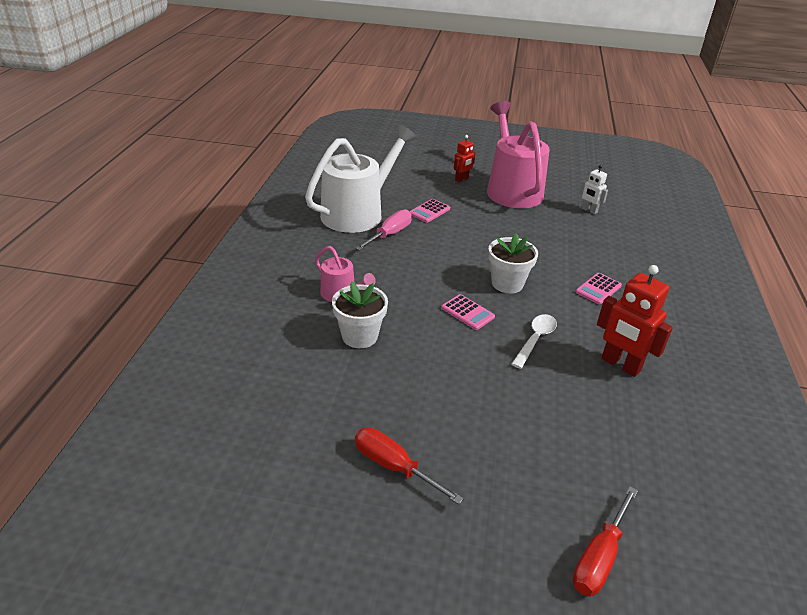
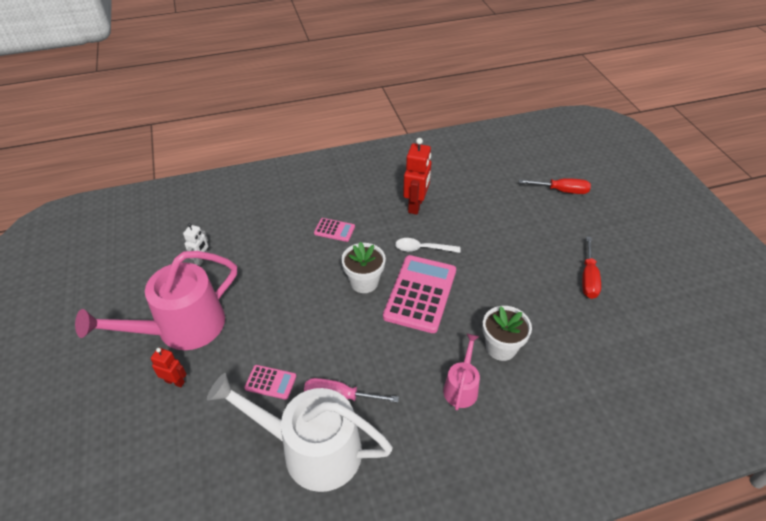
camera: 115 degrees left, 10 degrees up
pink calculator [441,294,495,330] -> pink calculator [383,255,456,333], size x2.12

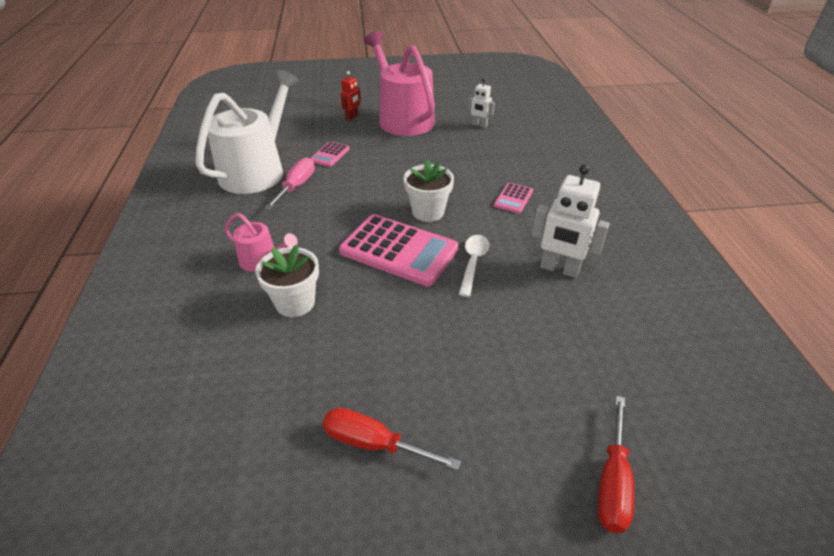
camera: 100 degrees right, 5 degrees down
red robot [403,138,431,215] -> white robot [532,164,610,278]

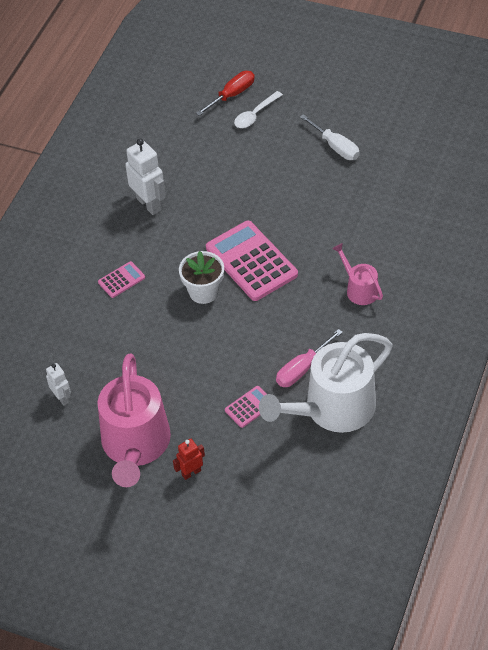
camera: 150 degrees left, 10 degrees up
white flower pot [256,245,319,317] -> none
red screwdriver [323,408,461,470] -> white screwdriver [300,114,360,160]
white spoon [459,235,489,297] -> white spoon moved to [234,91,283,128]

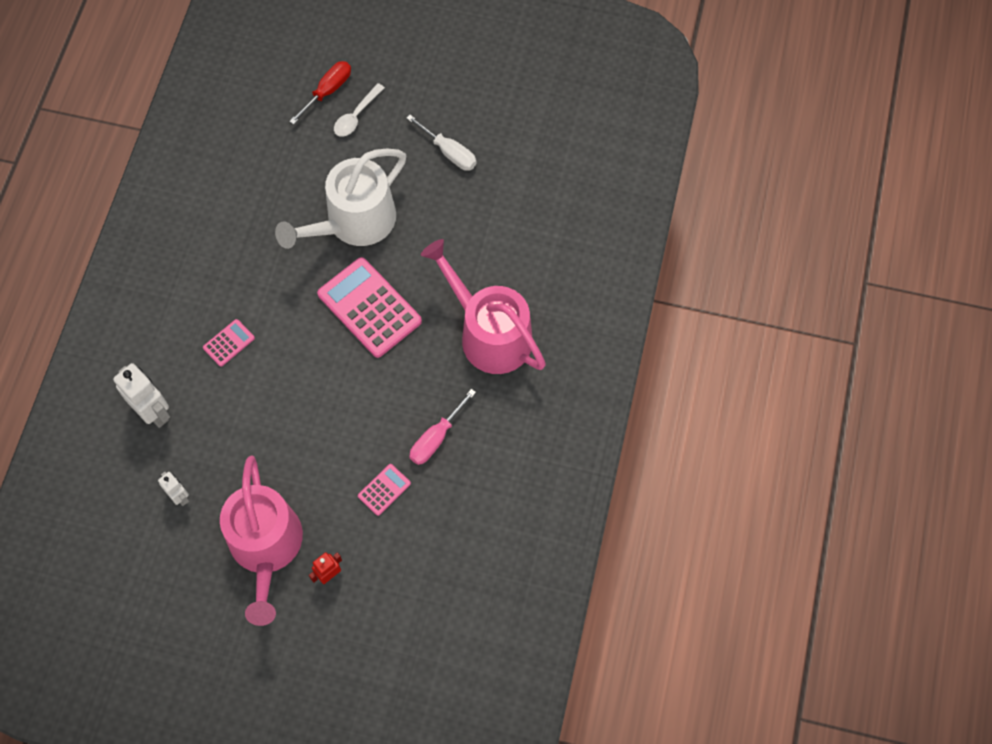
camera: 10 degrees left, 15 degrees up
white robot [125,139,166,215] -> white robot moved to [113,363,170,428]
white flower pot [179,251,224,304] -> none
white watering can [259,333,393,433] -> white watering can moved to [275,149,406,249]
pink watering can [332,243,383,305] -> pink watering can [421,239,546,374], size x2.06

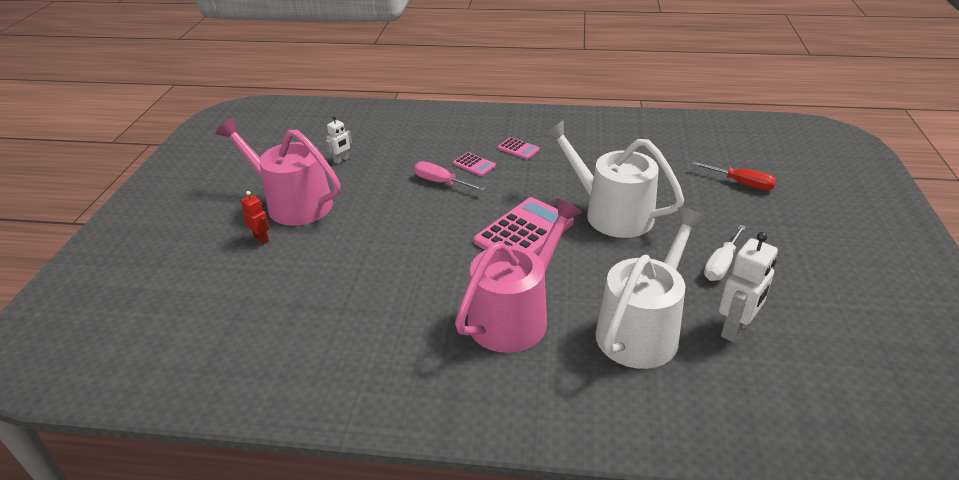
camera: 85 degrees right, 30 degrees down
white robot [113,363,170,428] -> white robot moved to [719,232,778,343]
pink watering can [220,456,303,626] -> pink watering can turned 45 degrees clockwise [215,118,340,226]
white spoon [334,83,385,137] -> none
pink calculator [358,464,411,516] -> pink calculator moved to [498,137,540,159]
pink screwdriver [409,389,476,465] -> pink screwdriver moved to [414,161,485,191]
none -> white watering can [595,207,707,369]

